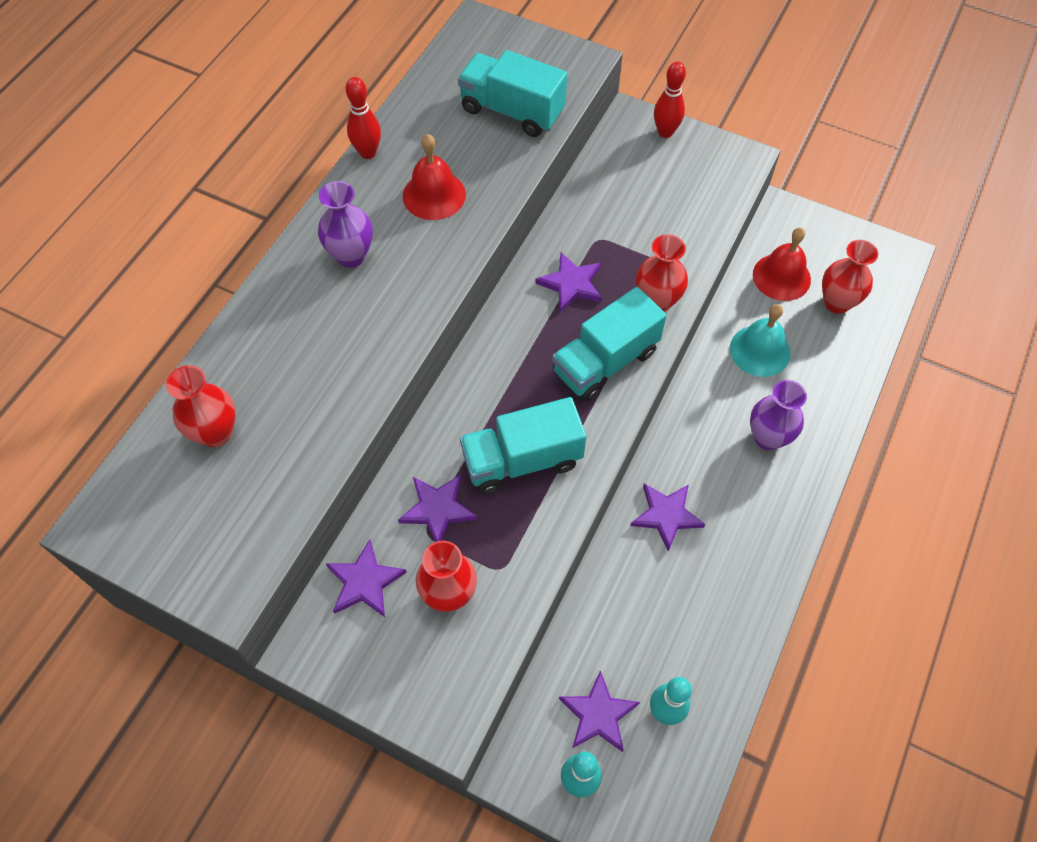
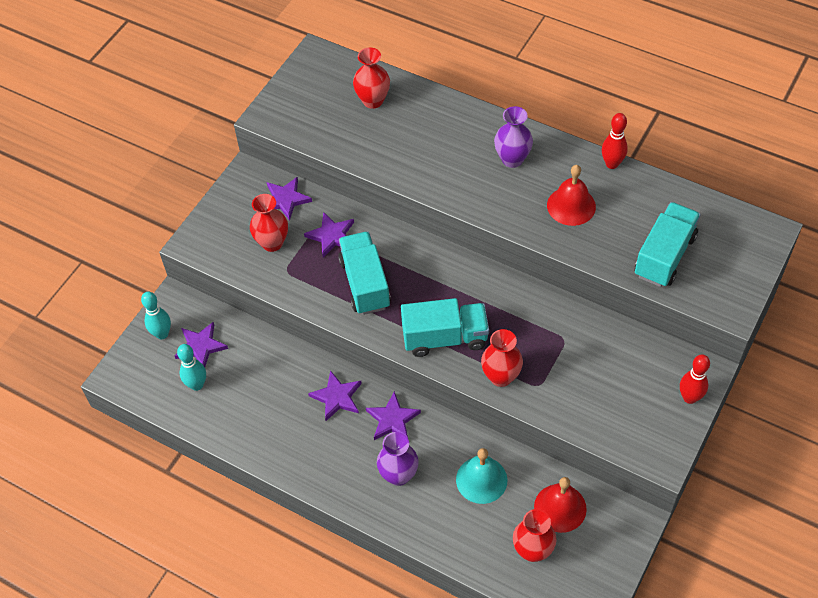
camera: 95 degrees right, 5 degrees down
purple star [535,252,602,313] -> purple star moved to [366,391,421,440]
turquoise truck [552,287,667,401] -> turquoise truck turned 120 degrees clockwise [401,298,489,357]

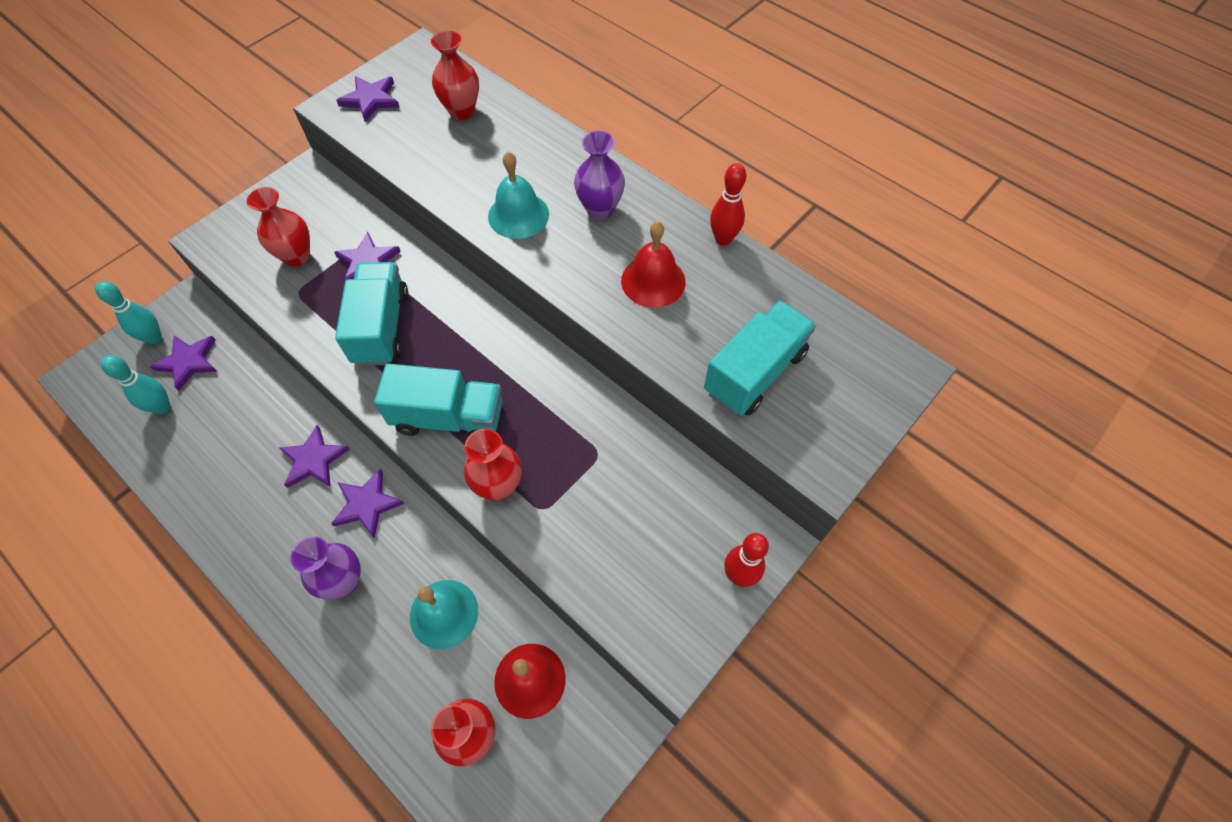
camera: 10 degrees right, 5 degrees up
purple star [267,177,312,221] -> purple star moved to [336,76,399,122]
none -> turquoise bell [488,152,549,239]

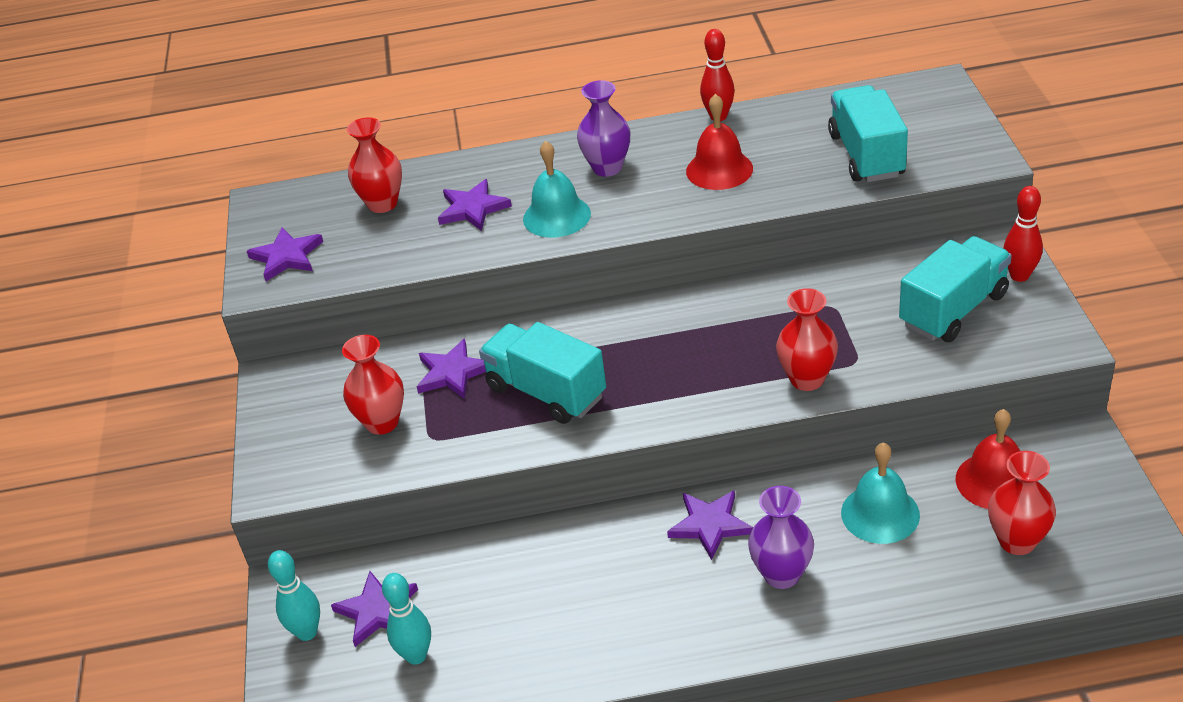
camera: 45 degrees left, 20 degrees down
purple star [279,425,350,488] -> purple star moved to [438,179,512,231]
turquoise truck [374,364,502,436] -> turquoise truck moved to [899,236,1012,342]

